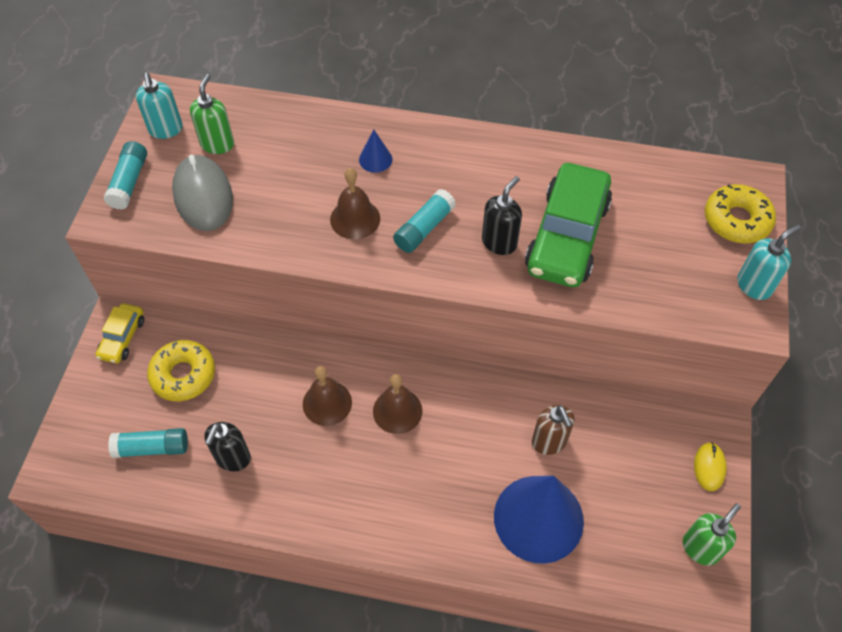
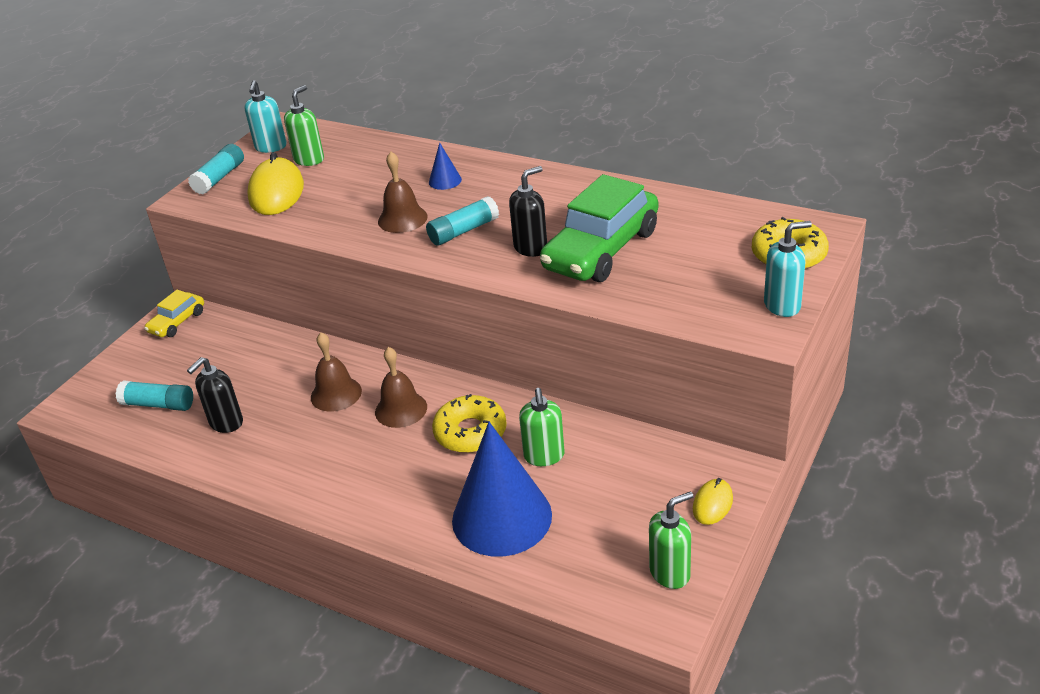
camera: 20 degrees right, 20 degrees down
yellow donut [147,340,215,401] -> yellow donut moved to [432,394,507,453]
grey mouse [172,154,233,231] -> yellow mouse [247,152,304,215]
brown soap dispenser [532,405,575,455] -> green soap dispenser [519,388,565,466]

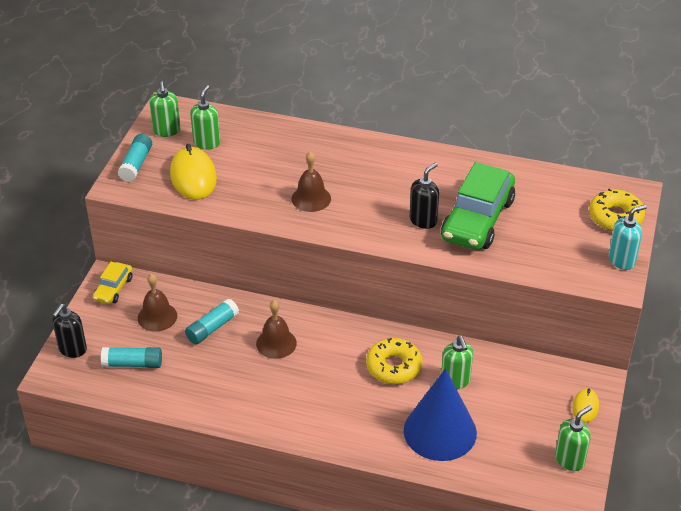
camera: 15 degrees left, 5 degrees up
black soap dispenser [187,357,243,433] -> black soap dispenser moved to [52,304,87,358]
turquoise soap dispenser [245,80,287,153] -> green soap dispenser [150,81,181,137]
brown bell [375,347,427,428] -> brown bell moved to [138,274,177,332]
turquoise glue stick [426,196,499,246] -> turquoise glue stick moved to [185,299,239,344]
blue cone [429,143,462,190] -> none

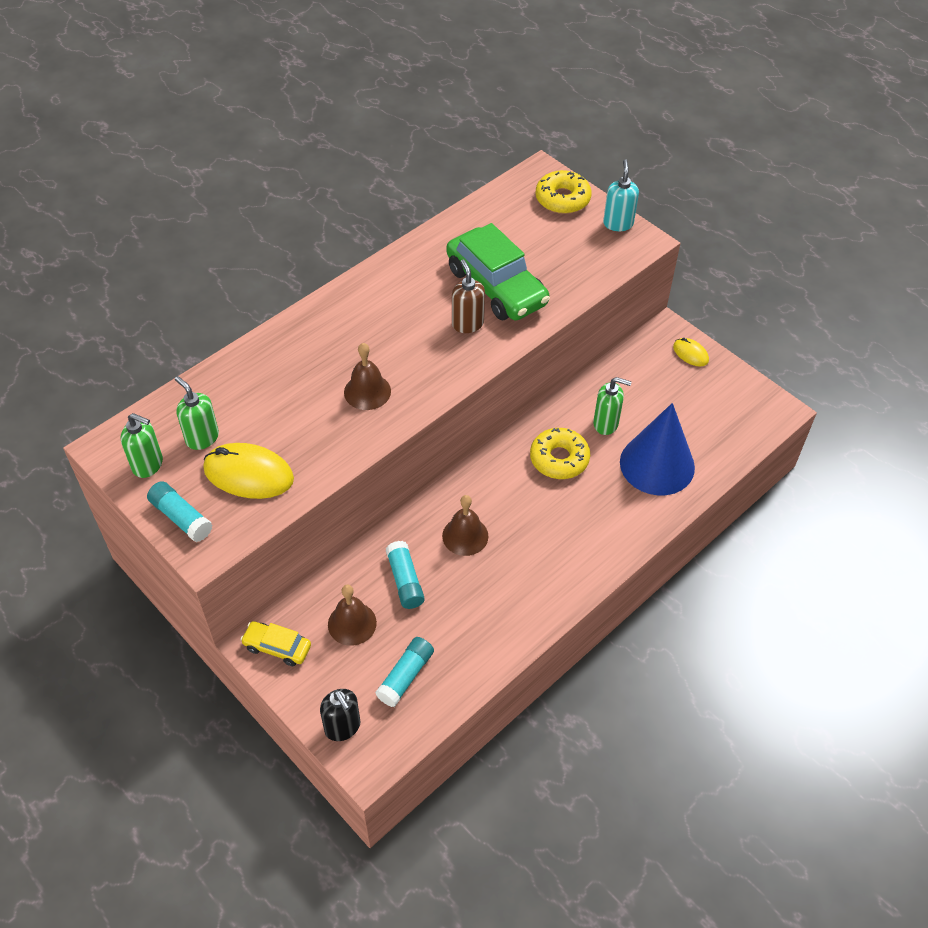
camera: 60 degrees left, 10 degrees up
yellow car [93,262,133,304] -> yellow car turned 150 degrees clockwise [240,621,311,666]
black soap dispenser [410,163,439,229] -> brown soap dispenser [452,259,485,333]
green soap dispenser [555,405,592,471] -> none

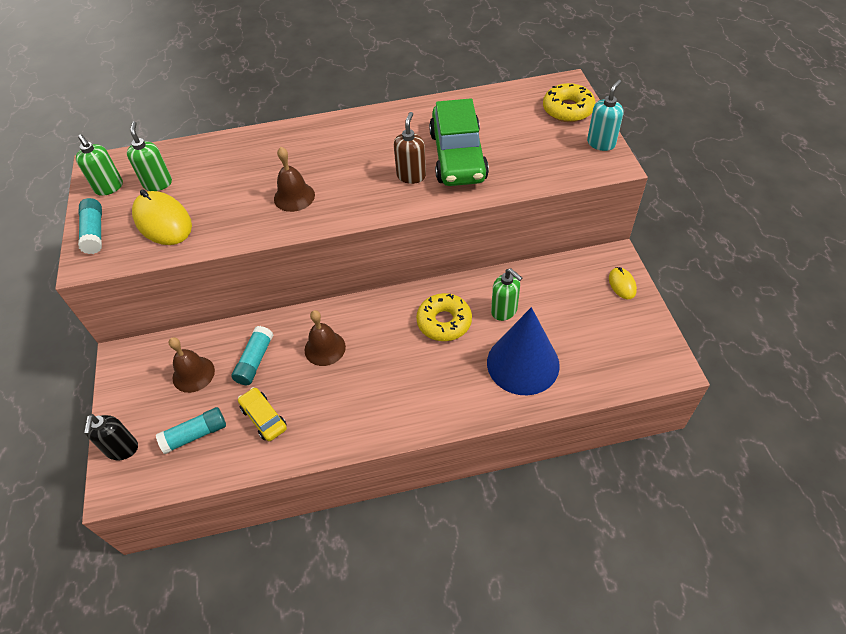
camera: 35 degrees right, 0 degrees up
yellow car [240,621,311,666] -> yellow car moved to [238,387,287,441]

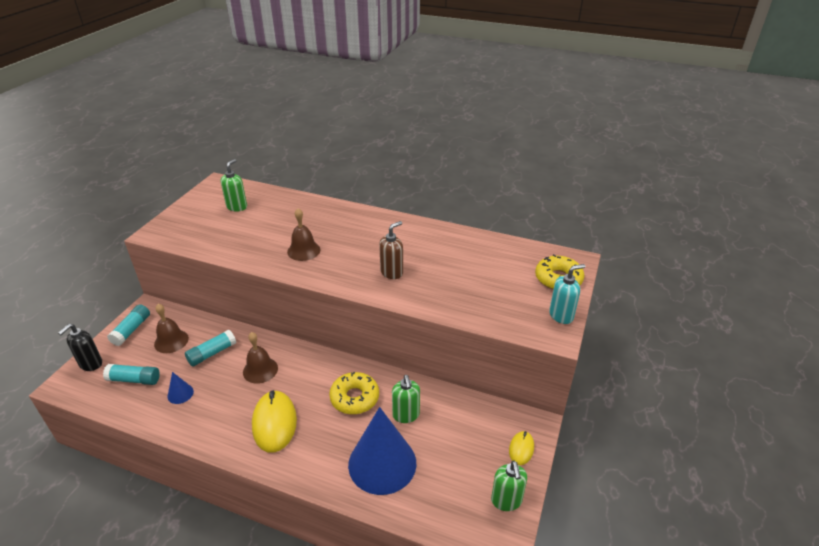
camera: 30 degrees right, 15 degrees down
green soap dispenser [76,135,123,196] -> green soap dispenser moved to [491,460,527,511]
turquoise glue stick [78,198,102,254] -> turquoise glue stick moved to [107,305,150,346]
yellow mouse [132,189,192,245] -> yellow mouse moved to [252,390,297,453]
yellow car [238,387,287,441] -> blue cone [167,372,194,404]
green car [429,98,489,186] -> none

